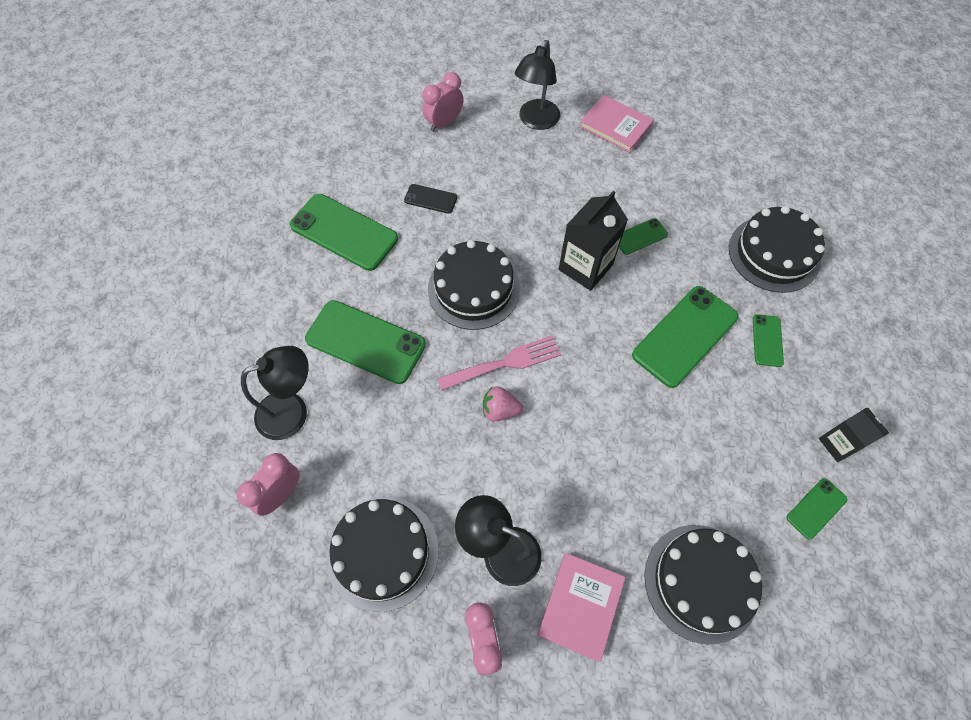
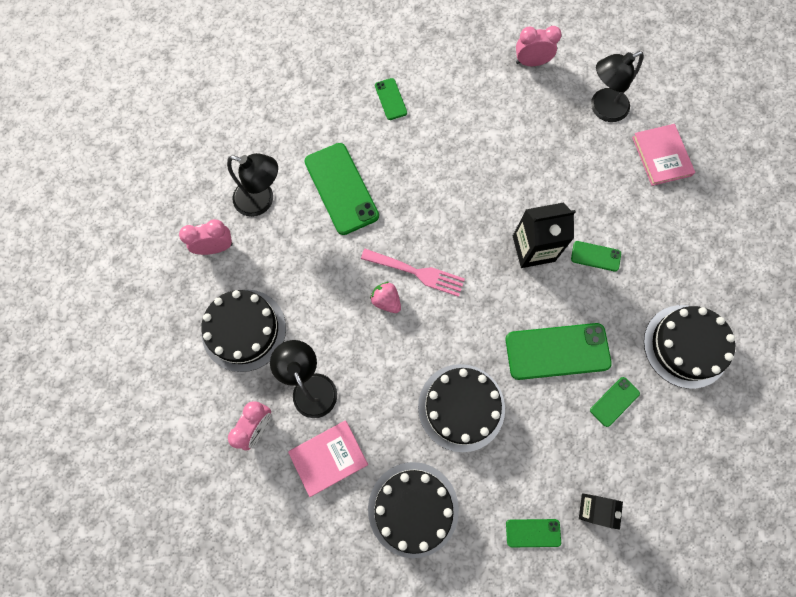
camera: 40 degrees right, 10 degrees up
green phone [290,194,398,271] -> green phone [375,78,407,120], size x0.49
black phone [404,184,458,214] -> none
black cake [428,240,520,330] -> black cake moved to [418,364,505,452]

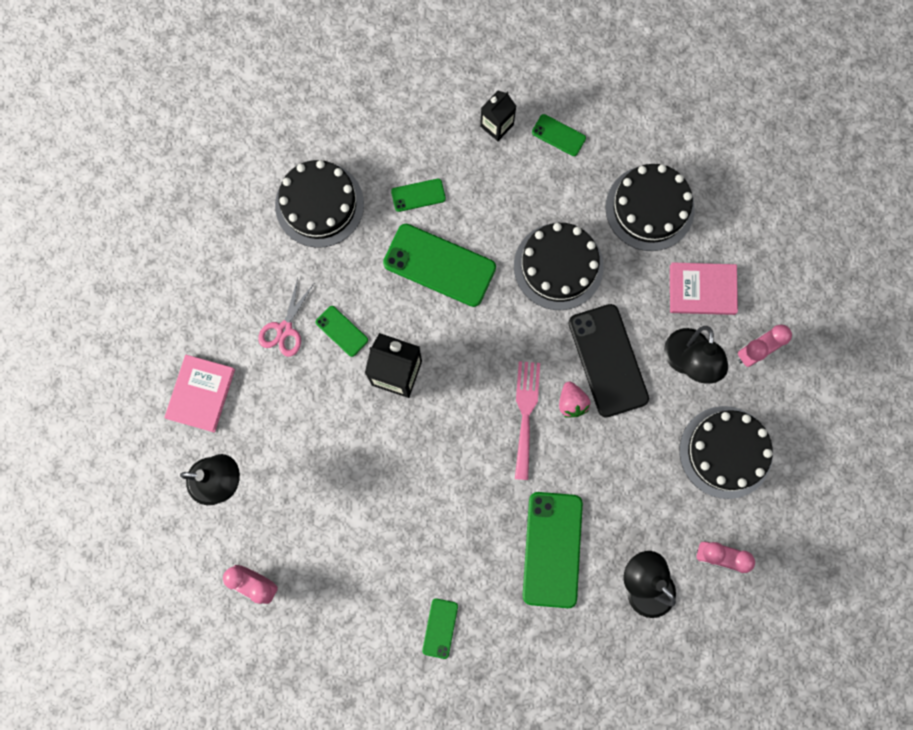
camera: 150 degrees left, 5 degrees up
pink fork [361,249,465,297] -> pink fork turned 45 degrees clockwise [515,361,540,480]
none -> pink scissors [258,278,314,357]
none -> black phone [568,304,649,418]

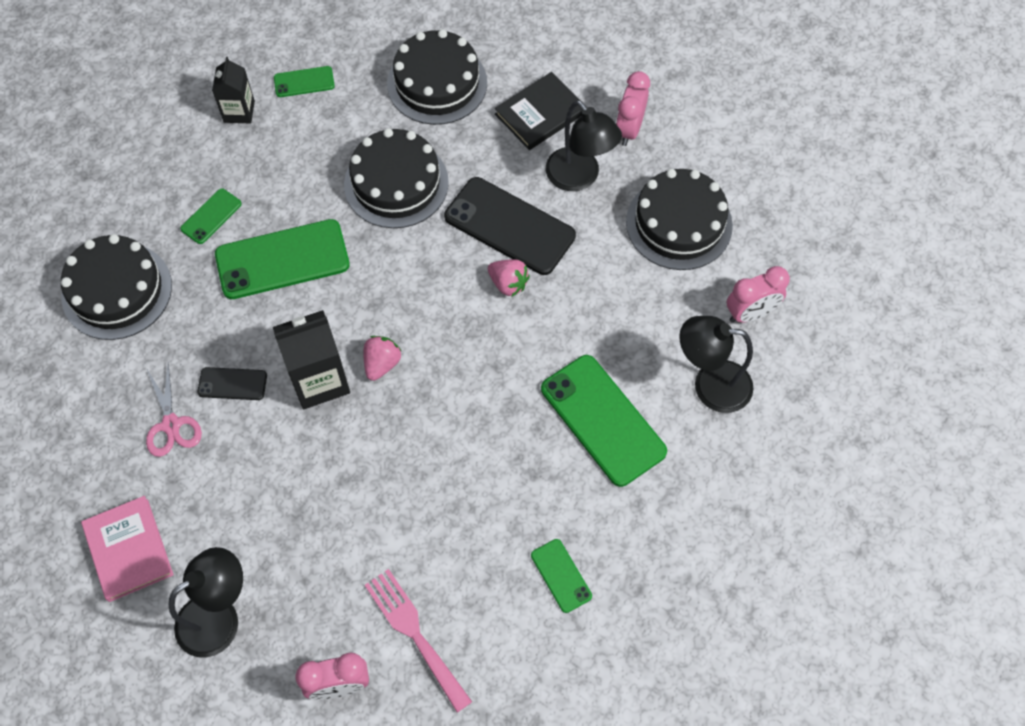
camera: 40 degrees left, 15 degrees down
green phone [316,306,368,357] -> black phone [197,367,267,400]
pink fork [515,361,540,480] -> pink fork moved to [365,569,472,713]
pink book [670,262,738,315] -> black book [495,72,587,150]
none -> pink strawberry [363,336,401,381]

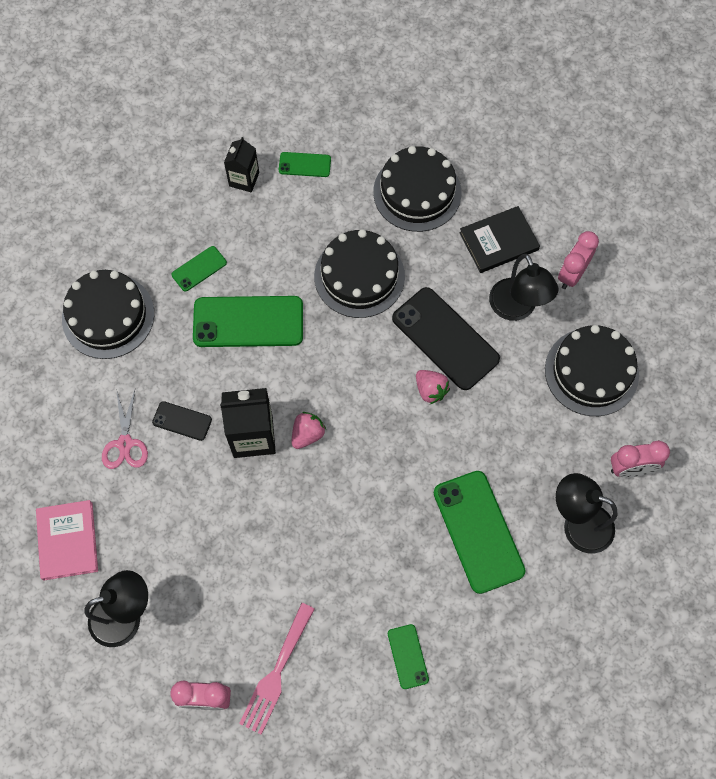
camera: 15 degrees right, 5 degrees up
pink fork [365,569,472,713] -> pink fork turned 135 degrees counterclockwise [239,603,315,735]

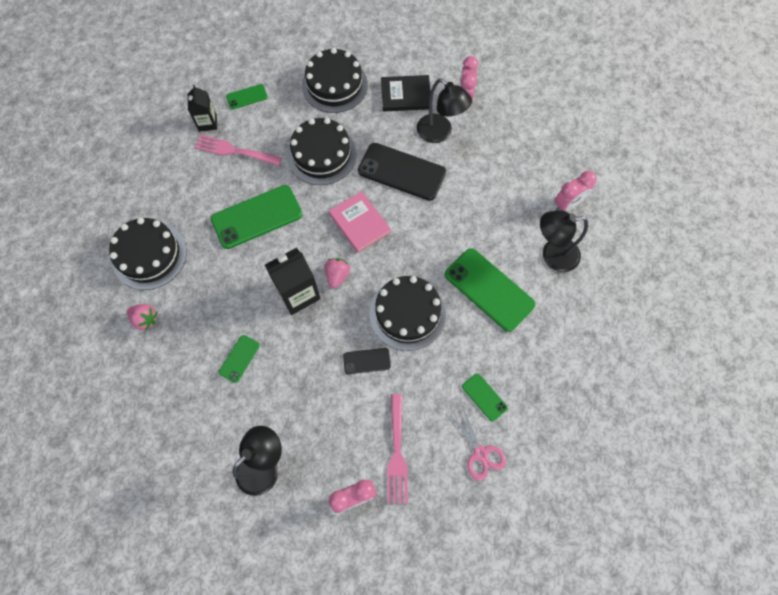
camera: 25 degrees left, 0 degrees up
pink book [36,500,98,580] -> pink book moved to [329,191,391,253]
pink scissors [102,389,148,469] -> pink scissors moved to [449,407,506,481]
black phone [152,401,212,441] -> black phone moved to [343,348,391,374]
green phone [172,246,227,291] -> green phone moved to [219,335,260,383]
pink strawberry [416,370,450,404] -> pink strawberry moved to [127,304,157,331]
black book [459,206,540,273] -> black book turned 45 degrees clockwise [381,75,431,112]
black cake [545,325,639,416] -> black cake moved to [369,276,446,351]
none -> pink fork [194,134,282,166]

